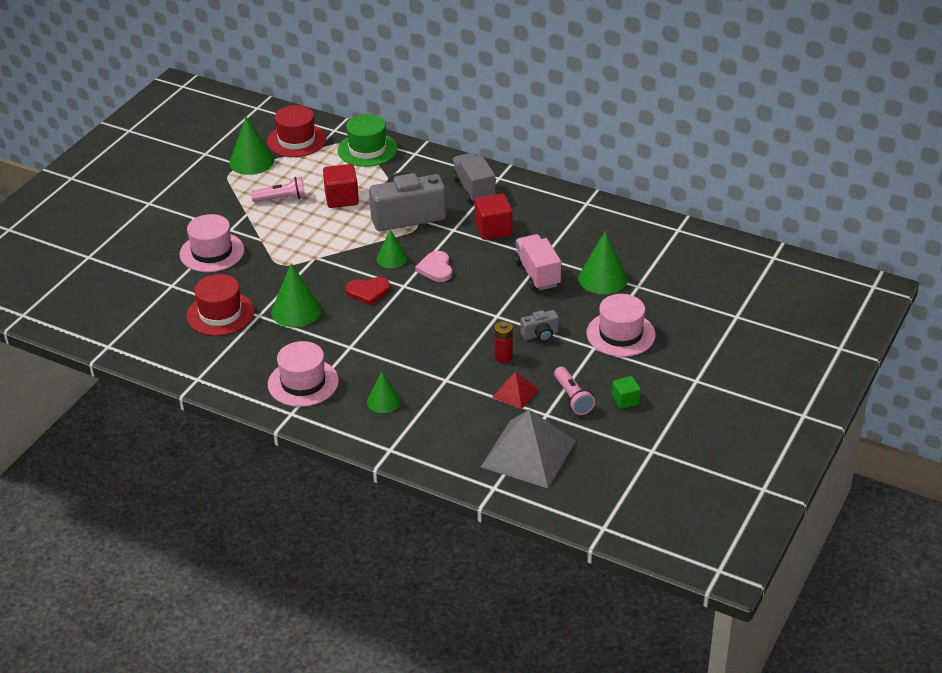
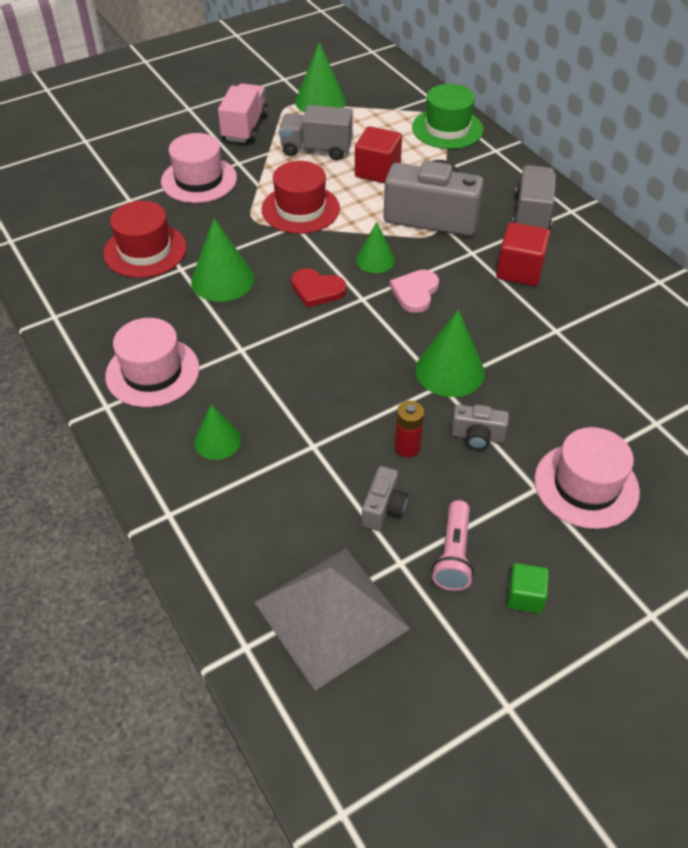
camera: 30 degrees right, 10 degrees up
pink flashlight [251,177,305,202] -> grey truck [279,105,353,160]
red hat [267,105,326,157] -> red hat moved to [261,161,340,234]
red pyramid [492,372,539,409] -> grey camera [362,466,408,531]
pink truck [514,234,561,290] -> pink truck moved to [218,84,268,143]
green cone [578,231,628,294] -> green cone moved to [416,309,485,397]

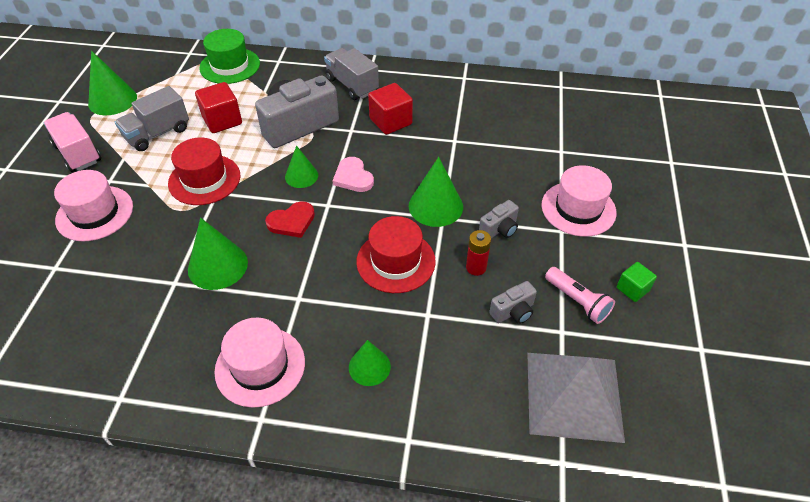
camera: 50 degrees left, 0 degrees up
red hat [103,201,186,278] -> red hat moved to [356,216,436,293]
grey camera [362,466,408,531] -> grey camera turned 90 degrees clockwise [489,281,537,324]

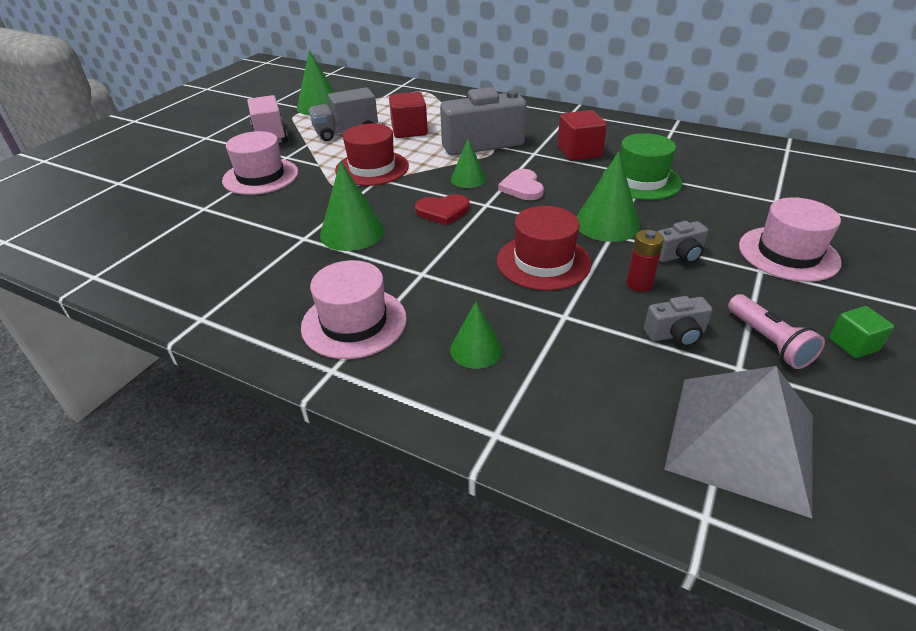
camera: 20 degrees right, 10 degrees down
green hat [199,29,260,84] -> green hat moved to [602,133,682,200]
grey truck [324,48,379,100] -> none

